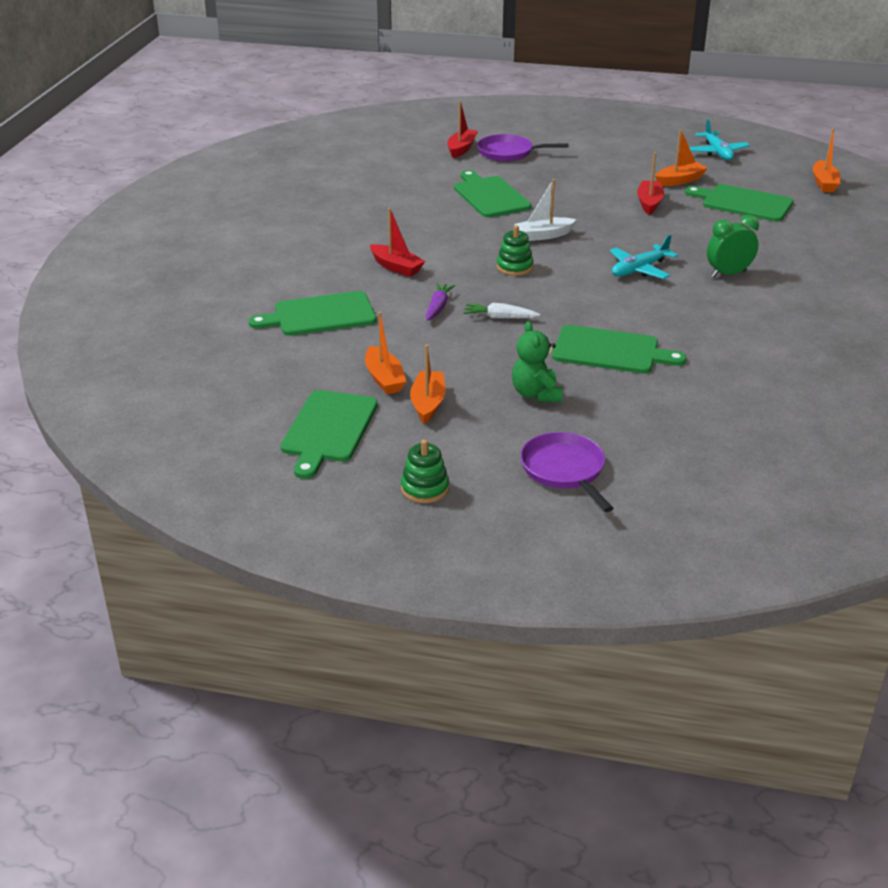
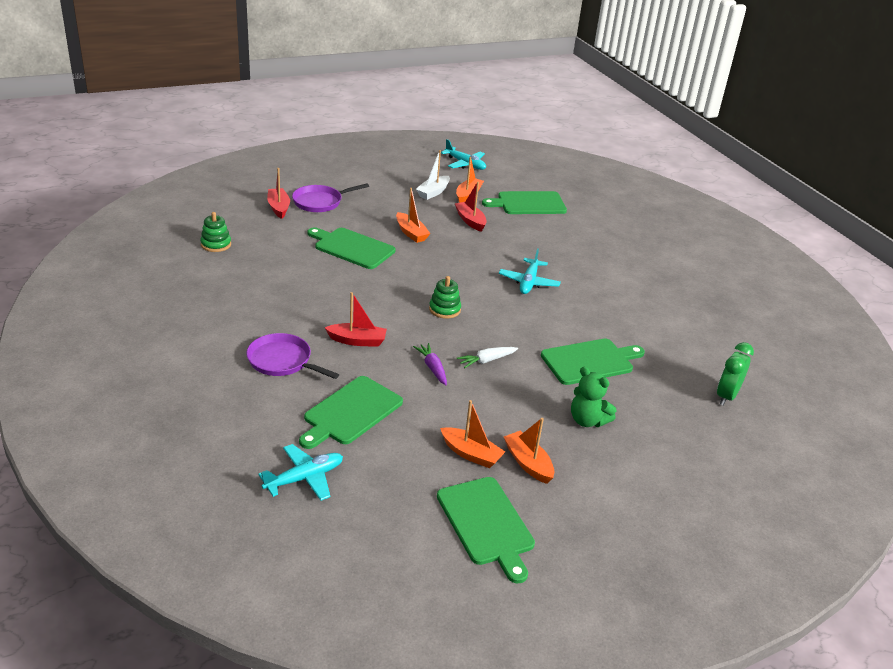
camera: 40 degrees left, 0 degrees up
green stacking toy [401,439,449,503] -> green stacking toy moved to [200,212,231,252]
white boat [514,179,577,241] -> white boat moved to [416,150,450,200]
purple pan [520,432,614,512] -> purple pan moved to [246,333,339,379]
green clock [707,215,759,277] -> green clock moved to [717,342,754,406]
orange boat [813,128,840,192] -> orange boat moved to [396,188,431,243]
none -> turquoise plane [258,444,343,501]

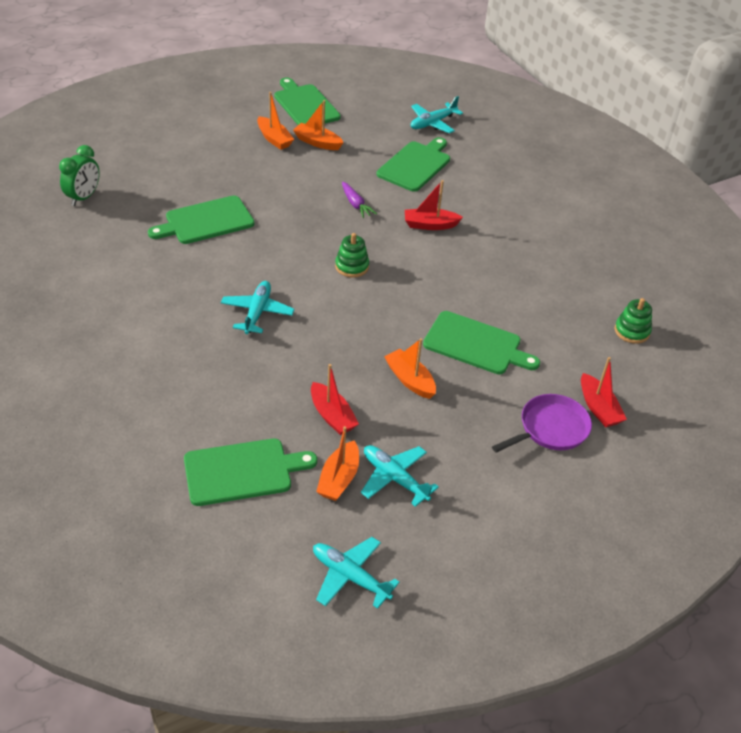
camera: 175 degrees right, 10 degrees up
purple pan [246,333,339,379] -> none
white boat [416,150,450,200] -> turquoise plane [361,445,439,507]
white carrot [457,347,518,368] -> none
green teddy bear [571,366,616,427] -> none

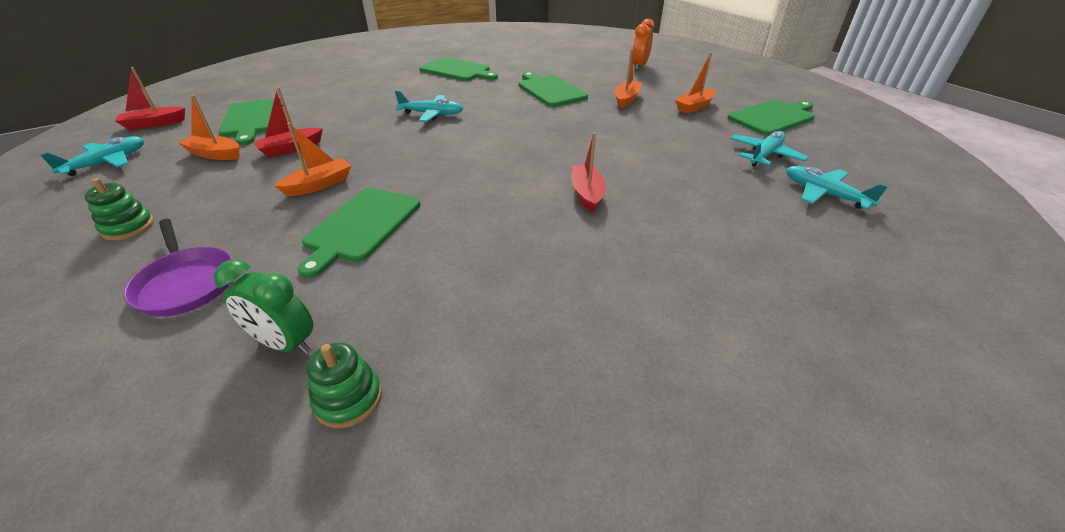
camera: 90 degrees right, 5 degrees down
green clock [59,145,100,206] -> green clock moved to [214,259,313,355]
orange boat [293,100,344,150] -> orange boat moved to [615,49,642,108]
green stacking toy [335,233,369,278] -> green stacking toy moved to [84,178,154,240]
purple carrot [342,182,377,218] -> none
turquoise plane [361,445,439,507] -> turquoise plane moved to [730,131,809,167]
green cutting board [377,137,450,192] -> green cutting board moved to [420,57,498,81]
red boat [581,357,627,427] -> red boat moved to [115,67,185,130]
none -> orange clock [632,19,655,71]

